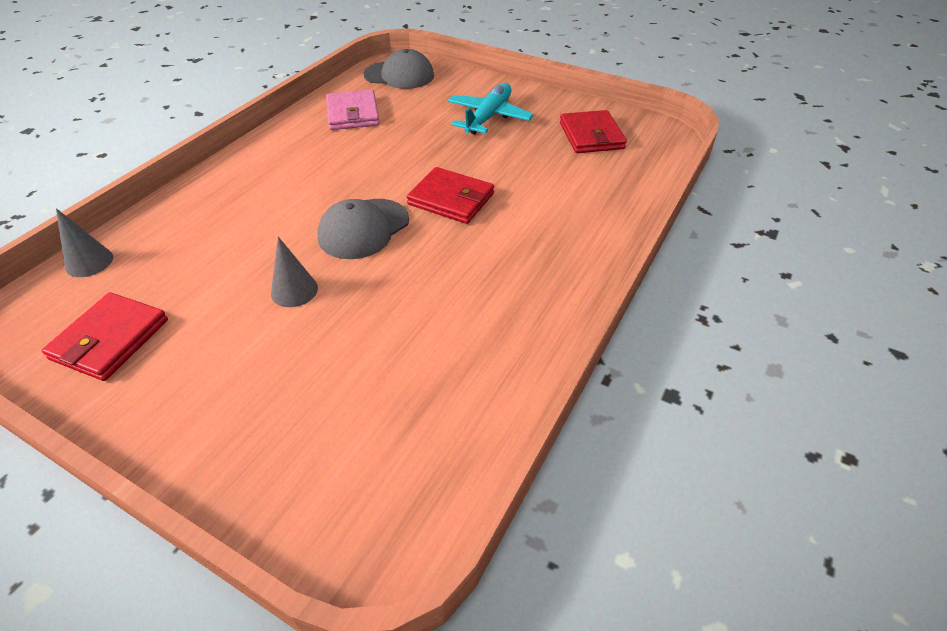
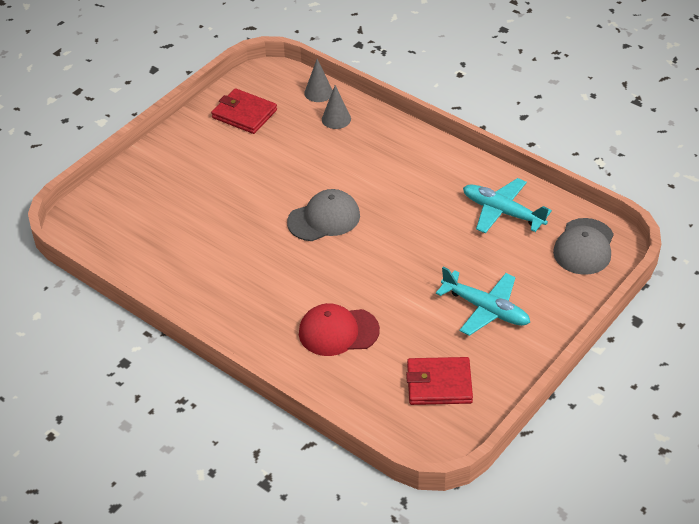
camera: 100 degrees right, 0 degrees up
grey cone [271,237,318,307] -> grey cone moved to [322,85,351,129]
grey cap [317,199,409,259] -> grey cap turned 105 degrees clockwise [287,189,360,241]
pink wallet [326,90,379,130] -> turquoise plane [463,178,552,234]
red wallet [407,167,494,224] -> none
none -> red cap [299,303,380,356]

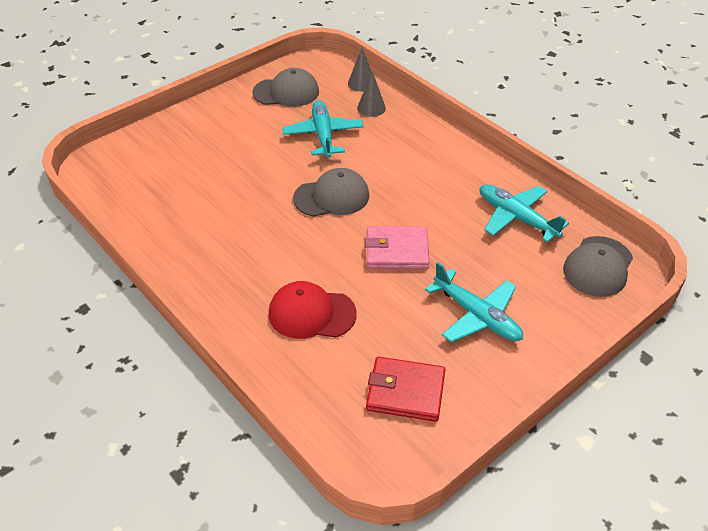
camera: 10 degrees right, 0 degrees up
red wallet [211,88,277,134] -> grey cap [252,68,319,107]
none -> turquoise plane [282,100,364,158]
none -> pink wallet [365,226,429,269]

